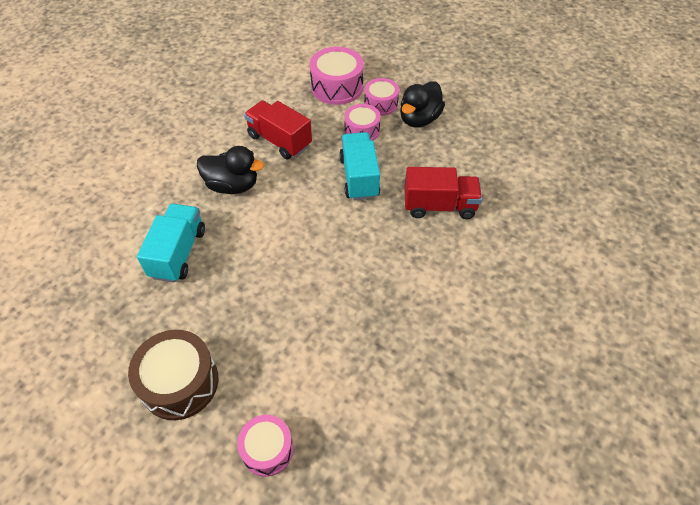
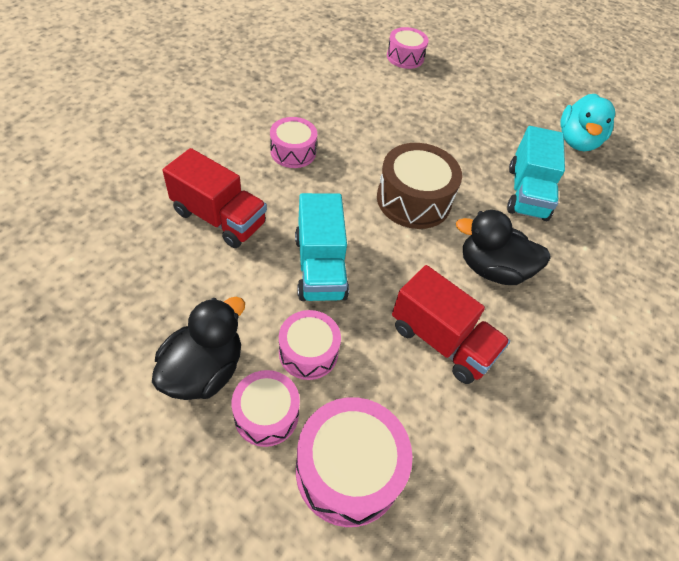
camera: 175 degrees right, 0 degrees up
brown drum [128,330,219,420] -> brown drum moved to [377,143,462,229]
red truck [404,167,482,219] -> red truck turned 150 degrees counterclockwise [162,148,267,248]
none -> pink drum [270,117,317,168]
none -> turquoise duck [560,94,615,151]

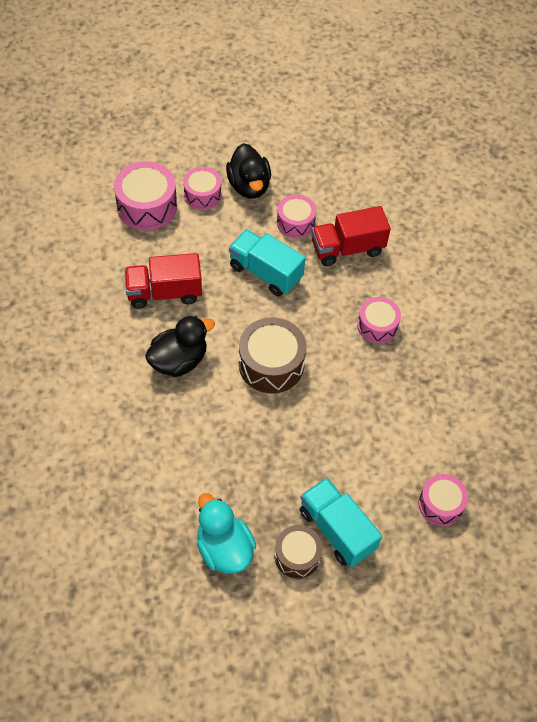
camera: 135 degrees right, 5 degrees up
pink drum [279,310,341,380] -> pink drum moved to [277,195,316,238]
turquoise truck [507,126,565,221] -> turquoise truck moved to [300,477,382,568]
none -> brown drum [274,525,323,579]

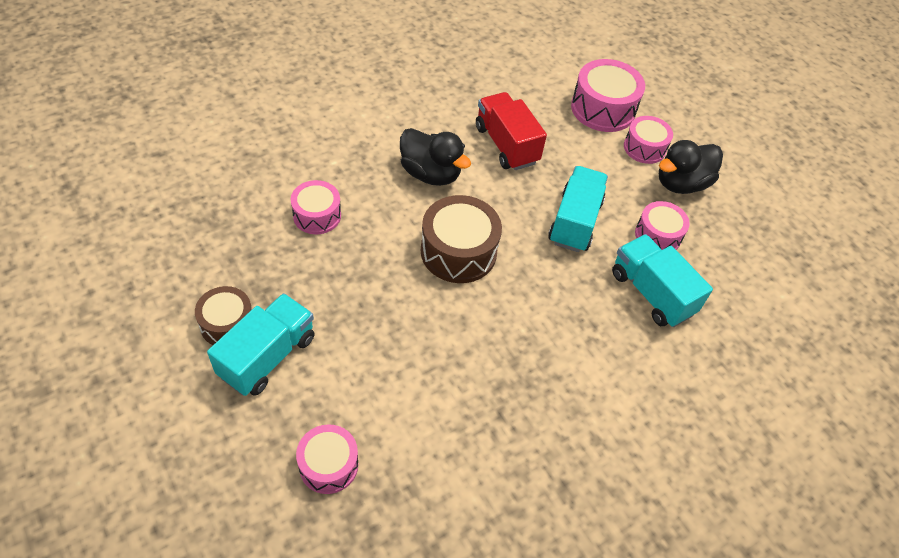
camera: 70 degrees right, 5 degrees down
turquoise duck [197,493,256,574] -> none
red truck [312,206,391,266] -> turquoise truck [612,234,713,327]
pink drum [357,297,401,343] -> pink drum moved to [291,180,341,234]

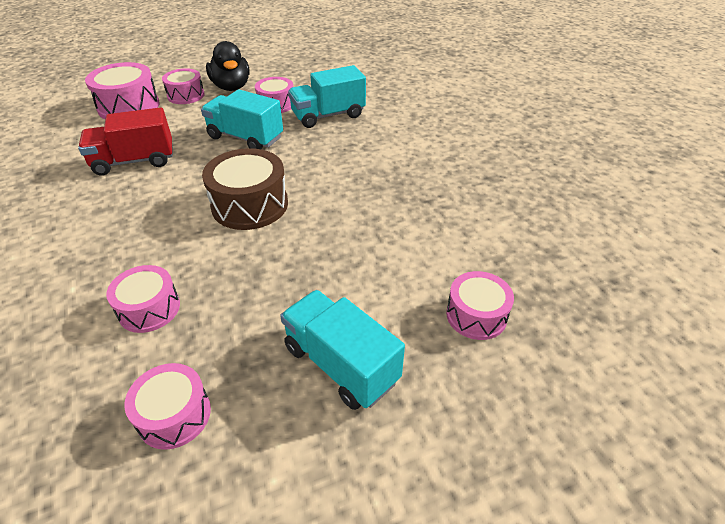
camera: 75 degrees left, 10 degrees down
brown drum [195,286,252,345] -> none
black duck [400,128,471,186] -> none
none -> pink drum [124,363,211,450]

